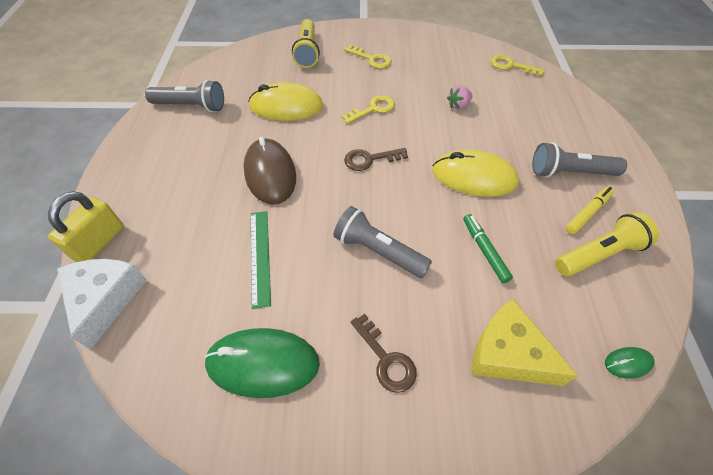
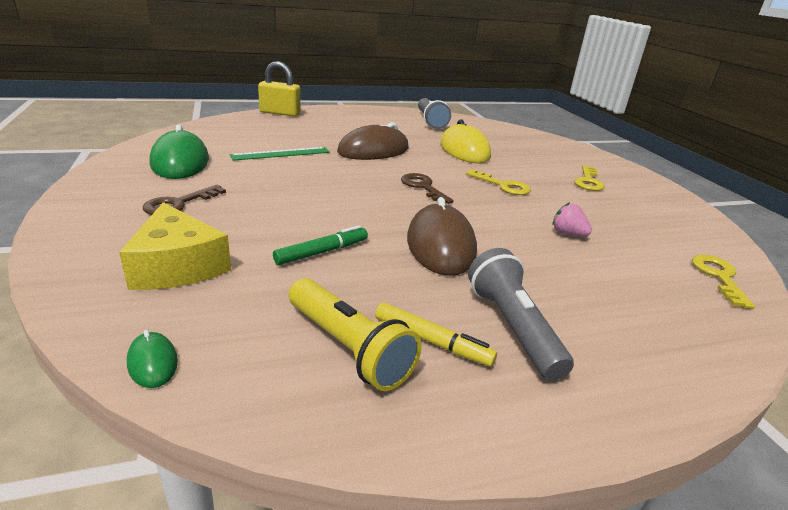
camera: 70 degrees right, 25 degrees down
white cheese [57,259,147,350] -> none
yellow flashlight [292,19,320,68] -> none
grey flashlight [333,206,432,278] -> none
yellow mouse [432,150,519,197] -> brown mouse [407,197,477,276]
yellow cheese [471,299,578,386] -> yellow cheese turned 135 degrees clockwise [119,202,231,290]

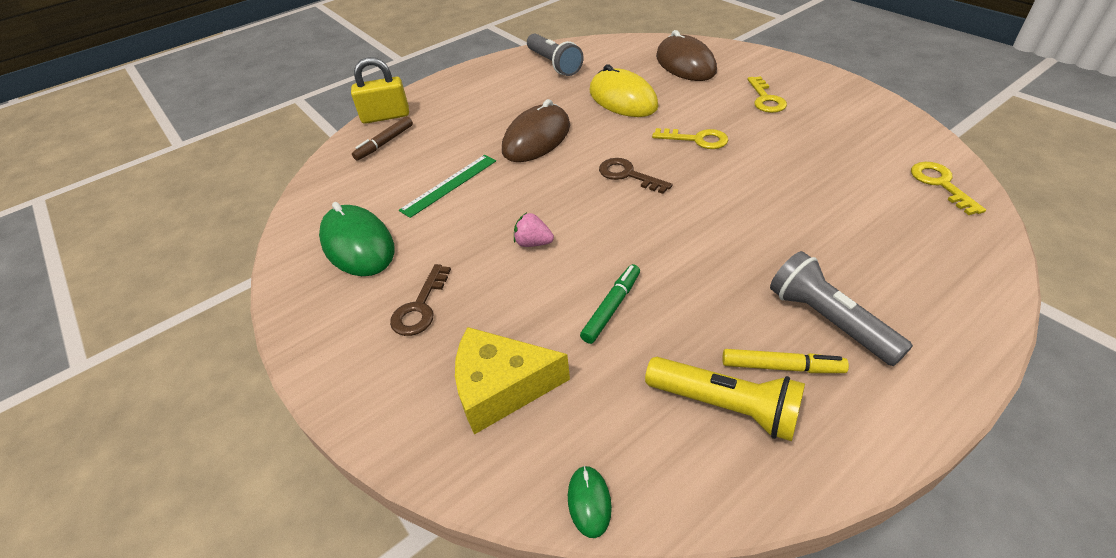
camera: 15 degrees left, 15 degrees up
yellow cheese [119,202,231,290] -> yellow cheese turned 135 degrees clockwise [455,327,570,435]
green mouse [127,330,178,388] -> green mouse turned 45 degrees clockwise [568,466,612,538]
brown mouse [407,197,477,276] -> brown mouse moved to [656,30,717,81]
pink strawberry [553,202,592,236] -> pink strawberry moved to [514,213,554,247]
none -> brown marker [352,116,413,161]

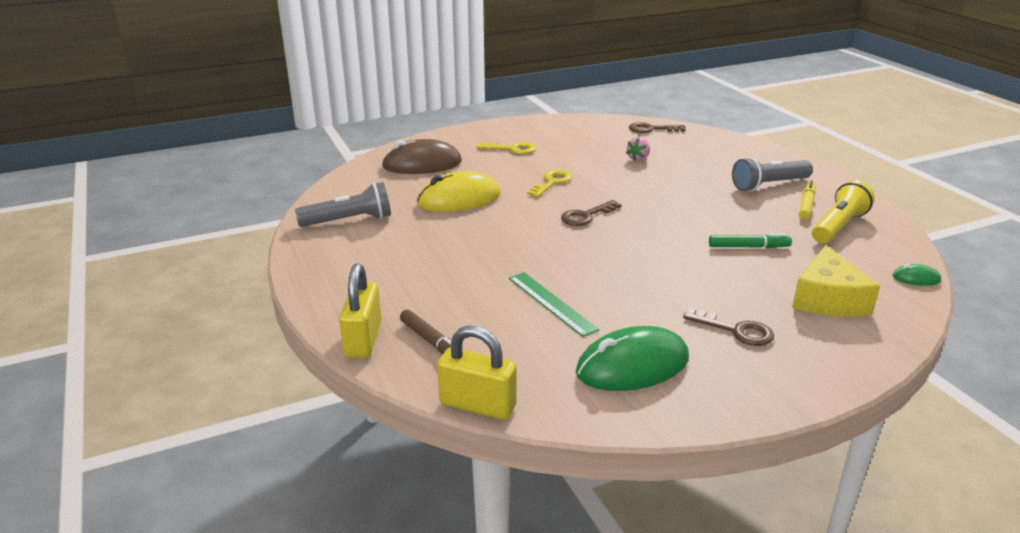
camera: 80 degrees left, 15 degrees down
brown mouse [502,99,570,162] -> none
pink strawberry [514,213,554,247] -> pink strawberry moved to [626,137,650,161]
green marker [580,264,640,344] -> green marker turned 135 degrees clockwise [709,234,792,248]
yellow key [911,162,986,215] -> brown key [629,122,685,133]
none -> yellow padlock [437,326,517,420]

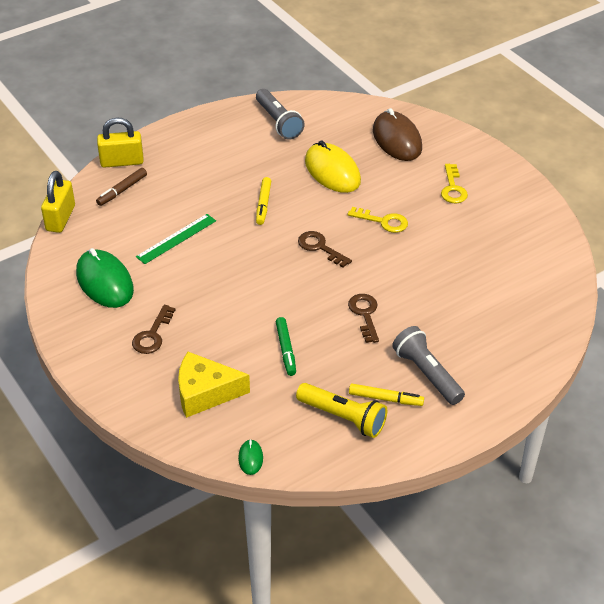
camera: 80 degrees right, 15 degrees up
pink strawberry [626,137,650,161] -> none
brown key [629,122,685,133] -> brown key moved to [348,294,379,343]
none -> yellow marker [256,177,271,225]

